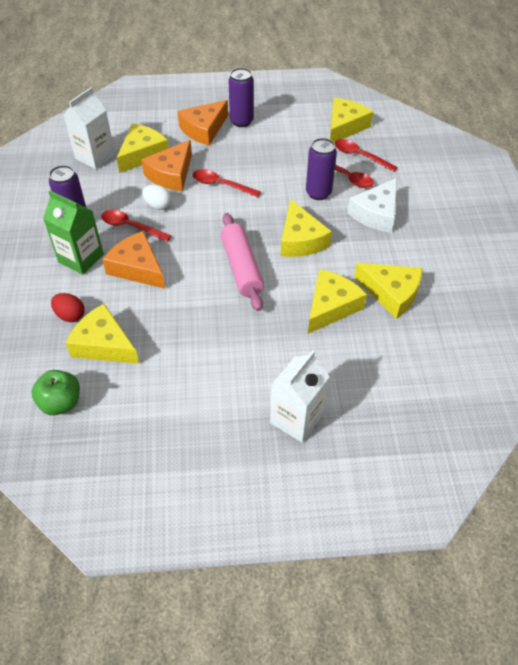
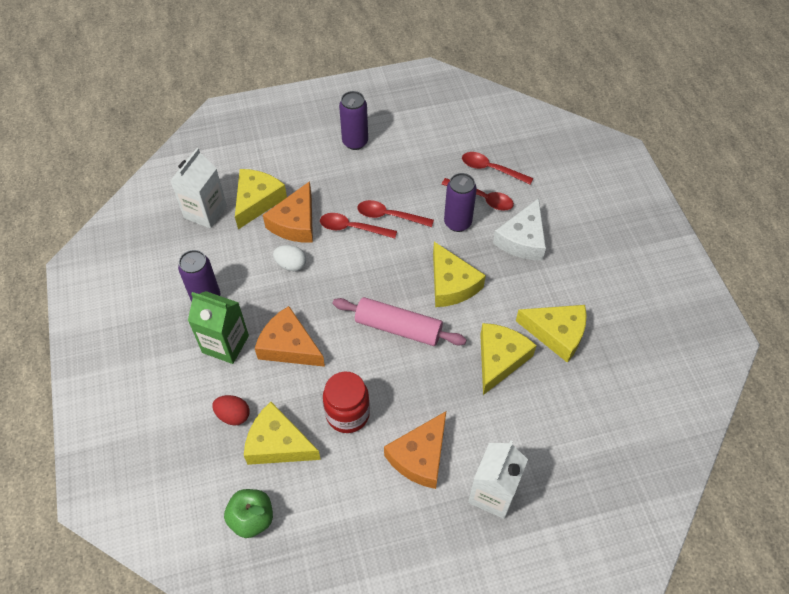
camera: 10 degrees left, 5 degrees up
red spoon [101,210,172,242] -> red spoon moved to [358,200,434,227]
orange cheese [178,100,228,146] -> orange cheese moved to [384,411,446,489]
pink rolling pin [221,213,264,311] -> pink rolling pin turned 45 degrees counterclockwise [332,297,467,346]
yellow cheese [330,98,373,143] -> none
none -> red jar [323,372,370,433]

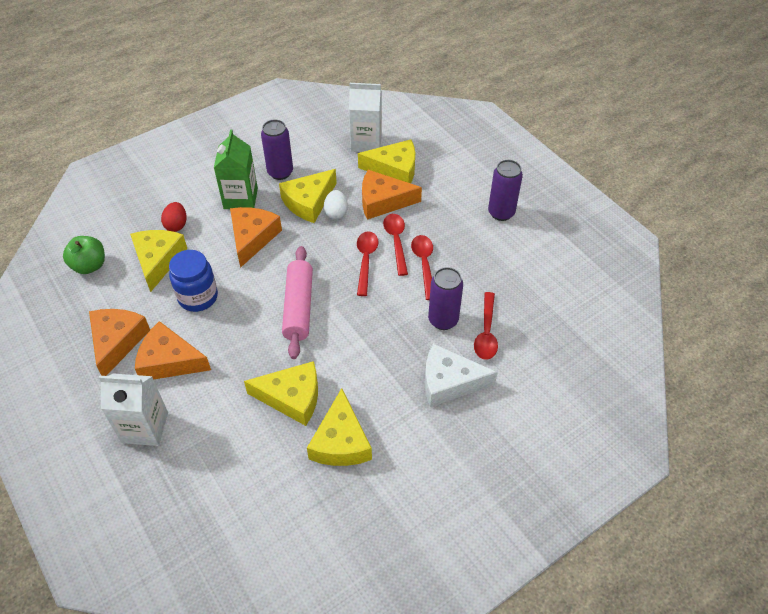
camera: 70 degrees right, 5 degrees down
red jar [323,372,370,433] -> blue jar [169,250,218,312]
yellow cheese [433,242,486,307] -> yellow cheese moved to [279,169,337,223]
red spoon [462,152,533,185] -> red spoon moved to [357,231,378,296]
none -> orange cheese [89,309,150,376]

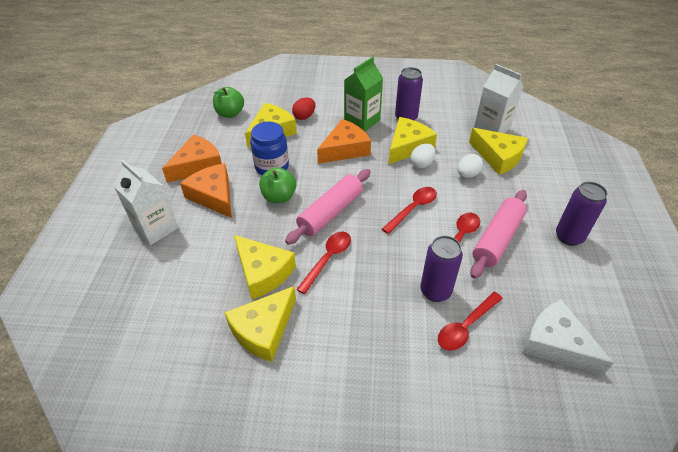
camera: 40 degrees right, 5 degrees down
yellow cheese [279,169,337,223] -> yellow cheese turned 135 degrees clockwise [389,117,437,164]
orange cheese [362,170,422,220] -> white egg [457,154,483,178]
red spoon [383,214,408,276] -> red spoon moved to [296,232,351,294]
white cheese [425,344,498,407] -> white cheese moved to [523,300,614,375]
none -> green apple [259,167,297,203]
none -> pink rolling pin [470,190,527,279]

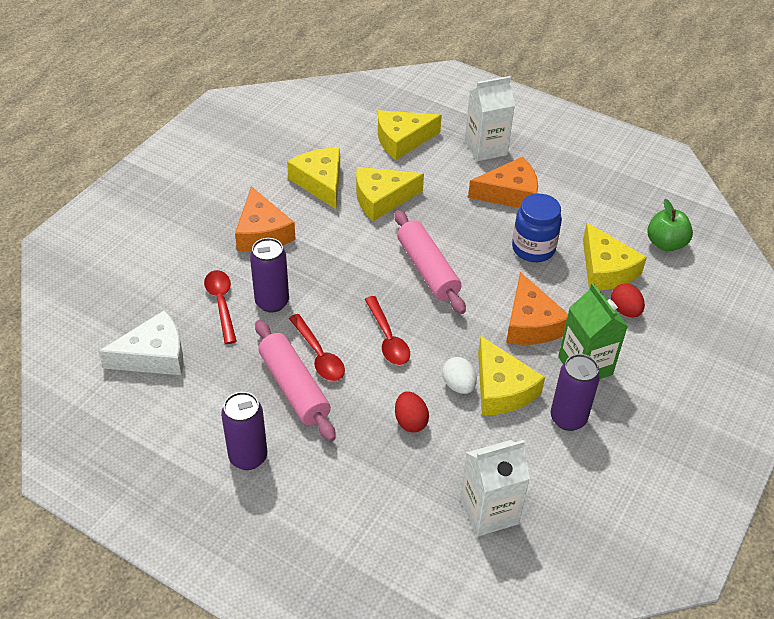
camera: 115 degrees right, 0 degrees up
orange cheese [162,135,222,183] -> orange cheese moved to [235,186,296,252]
green apple [259,167,297,203] -> none
red spoon [296,232,351,294] -> none
white egg [457,154,483,178] -> red egg [395,391,429,433]
yellow cheese [469,128,528,175] -> yellow cheese moved to [378,110,442,160]

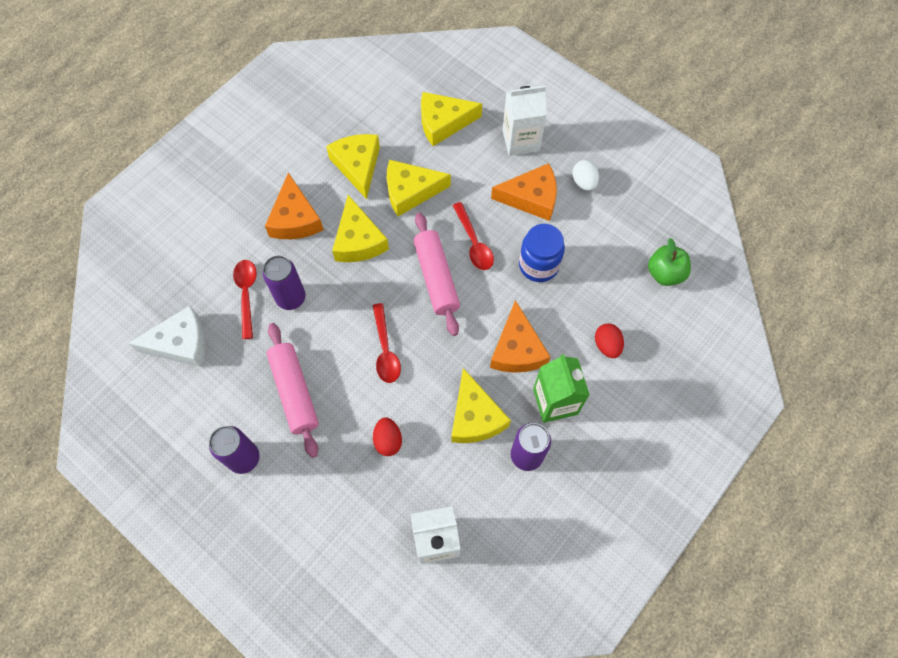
camera: 10 degrees right, 20 degrees up
red spoon [289,314,345,381] -> red spoon moved to [452,202,494,270]
white egg [442,357,477,394] -> white egg moved to [572,160,599,191]
yellow cheese [583,223,647,290] -> yellow cheese moved to [332,195,389,262]

